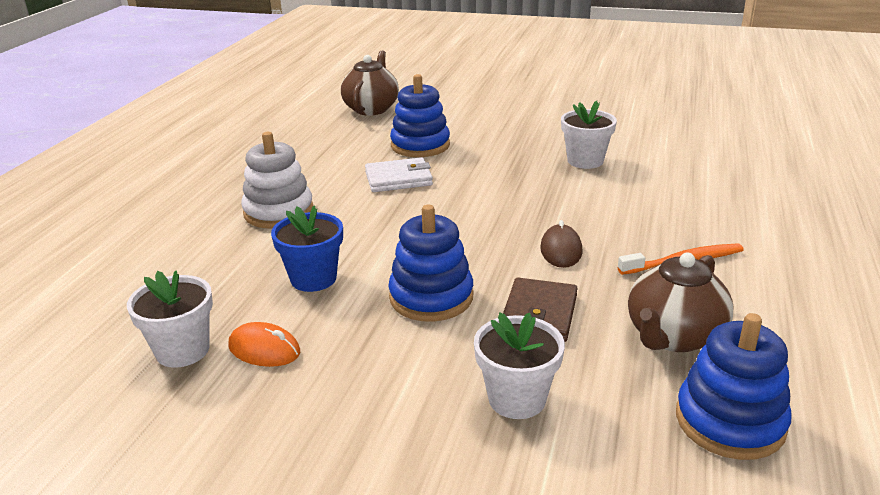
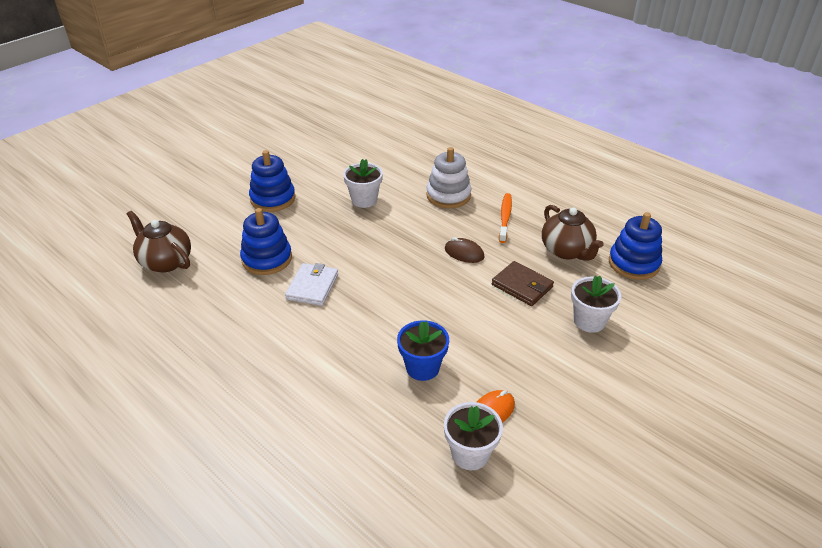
camera: 65 degrees left, 10 degrees up
white stacking toy [241,132,314,229] -> white stacking toy moved to [426,147,471,208]
blue stacking toy [388,205,473,322] -> blue stacking toy moved to [249,150,295,212]

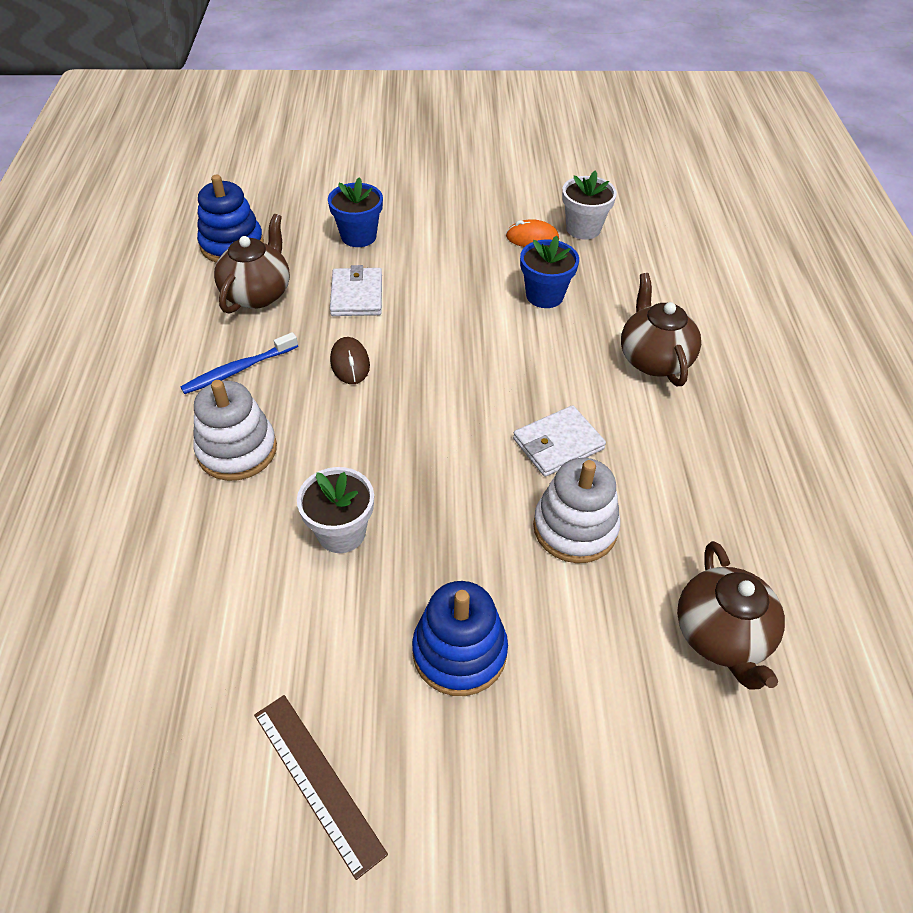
camera: 135 degrees left, 10 degrees up
blue stacking toy [240,208,292,275] -> white stacking toy [533,458,620,563]
brown wallet [492,261,554,306] -> white wallet [330,265,382,316]
orange toothbrush [499,193,512,243] -> blue toothbrush [181,332,298,394]
white flower pot [571,276,621,333] -> blue flower pot [328,177,383,247]
none -> brown ruler [254,695,388,880]
none -> brown teapot [621,273,701,386]

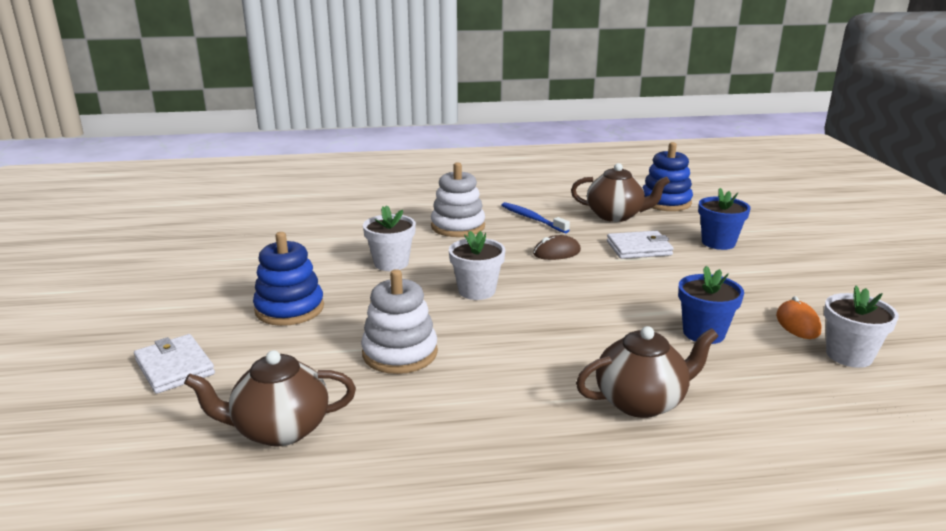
camera: 85 degrees right, 25 degrees down
brown ruler [254,695,388,880] -> none
white wallet [513,405,606,477] -> white wallet moved to [134,334,215,394]
none -> white flower pot [449,231,505,300]

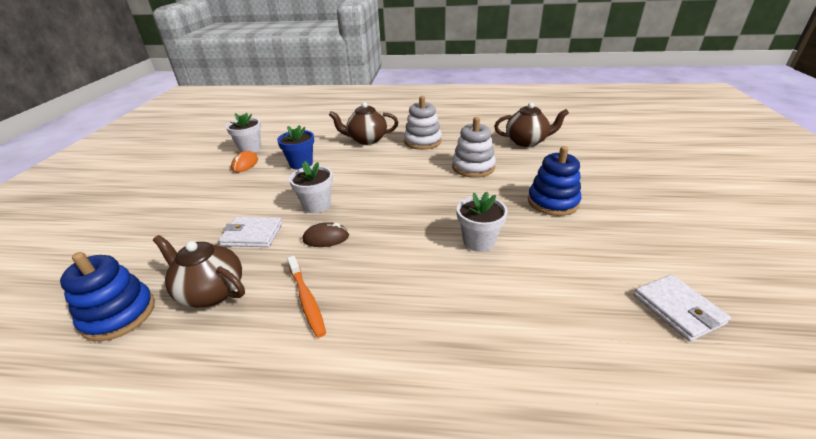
camera: 165 degrees left, 10 degrees up
white wallet [134,334,215,394] -> white wallet moved to [634,274,731,341]
white stacking toy [431,162,485,237] -> white stacking toy moved to [404,96,442,150]
white flower pot [449,231,505,300] -> white flower pot moved to [289,161,333,213]
blue toothbrush [501,202,570,233] -> orange toothbrush [287,256,326,338]
blue flower pot [698,188,751,250] -> none

